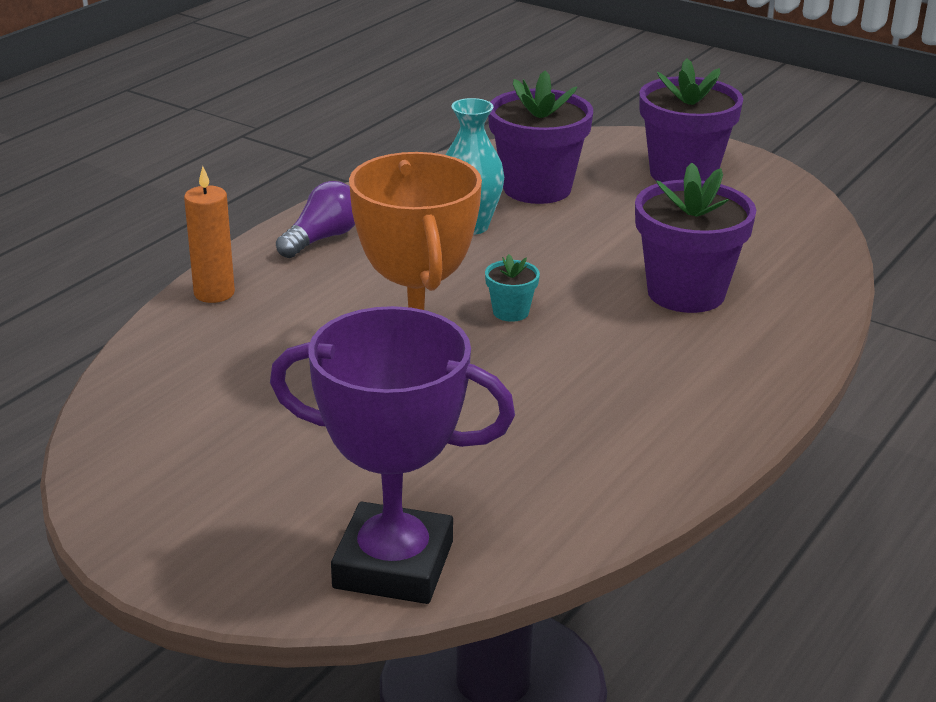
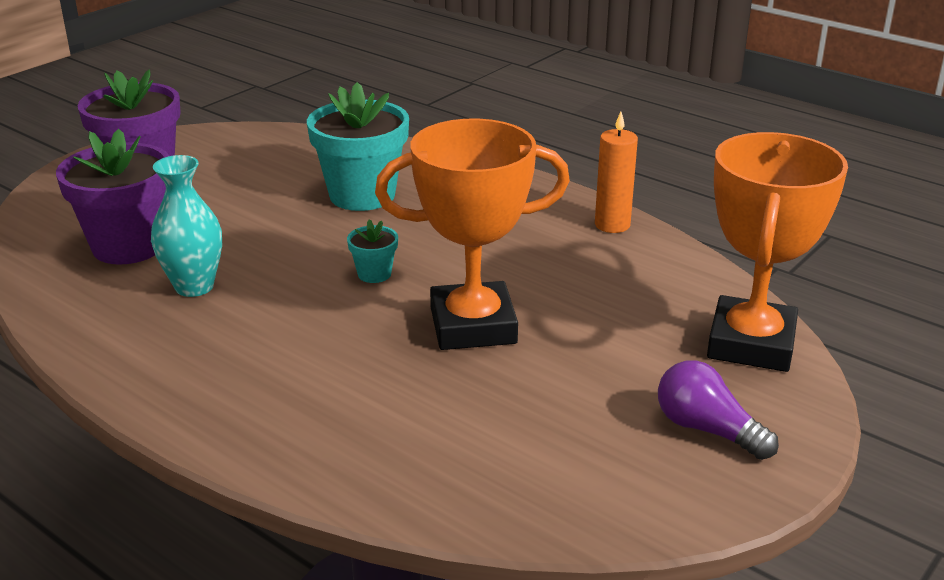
camera: 85 degrees left, 0 degrees up
orange candle [184,166,235,303] -> orange candle moved to [595,112,638,233]
purple trophy [270,306,515,604] -> orange trophy [707,132,848,372]
purple light bulb [276,181,355,258] -> purple light bulb moved to [658,360,779,460]
purple flower pot [635,163,756,313] -> turquoise flower pot [307,82,409,211]

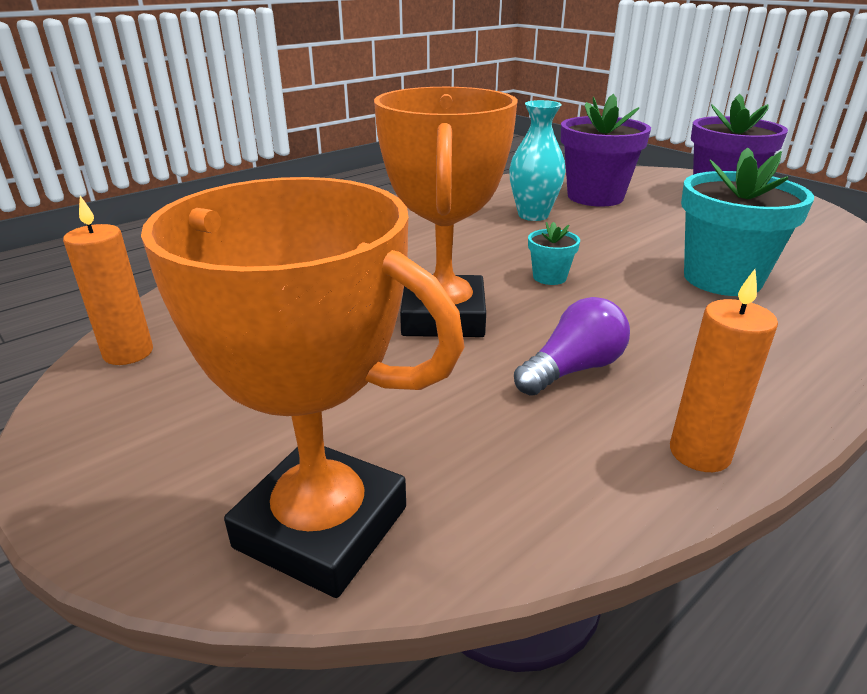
camera: 100 degrees right, 0 degrees up
purple light bulb [658,360,779,460] -> purple light bulb moved to [514,297,630,395]
none -> orange candle [63,196,153,365]

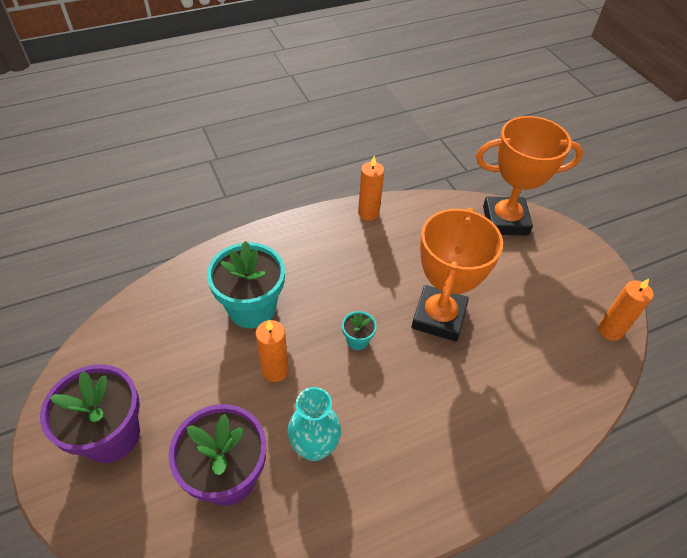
camera: 165 degrees left, 20 degrees up
orange trophy [141,177,465,598] -> orange trophy turned 45 degrees counterclockwise [476,116,583,235]
purple light bulb [514,297,630,395] -> none
none -> orange candle [256,320,289,382]

